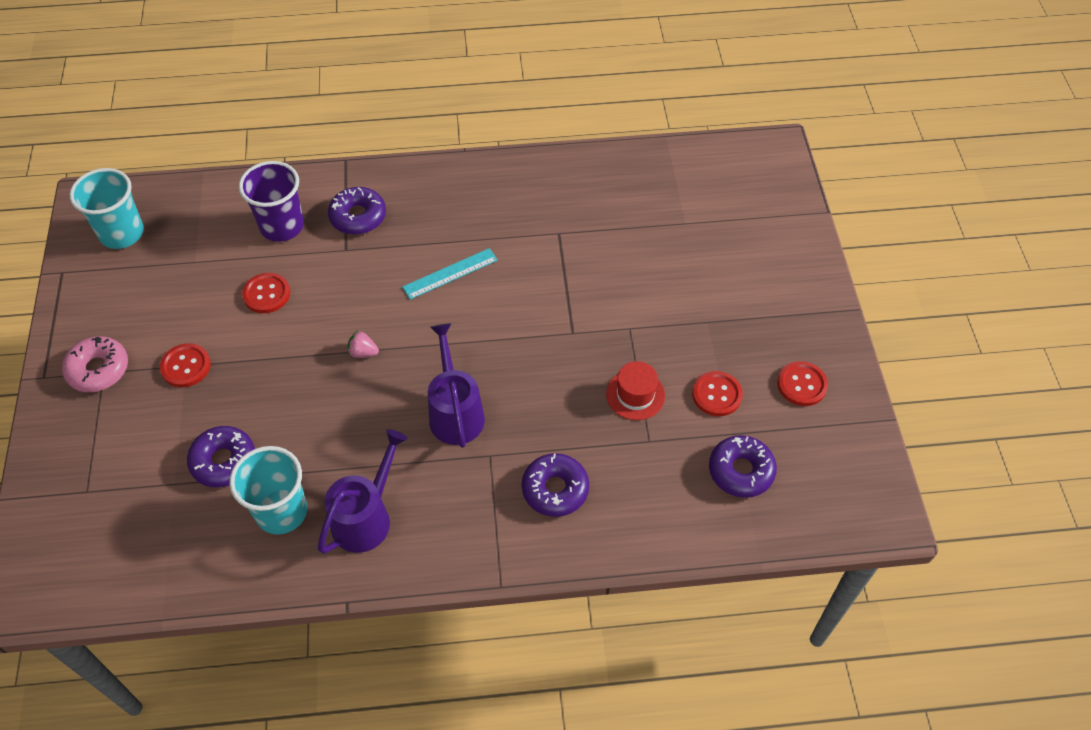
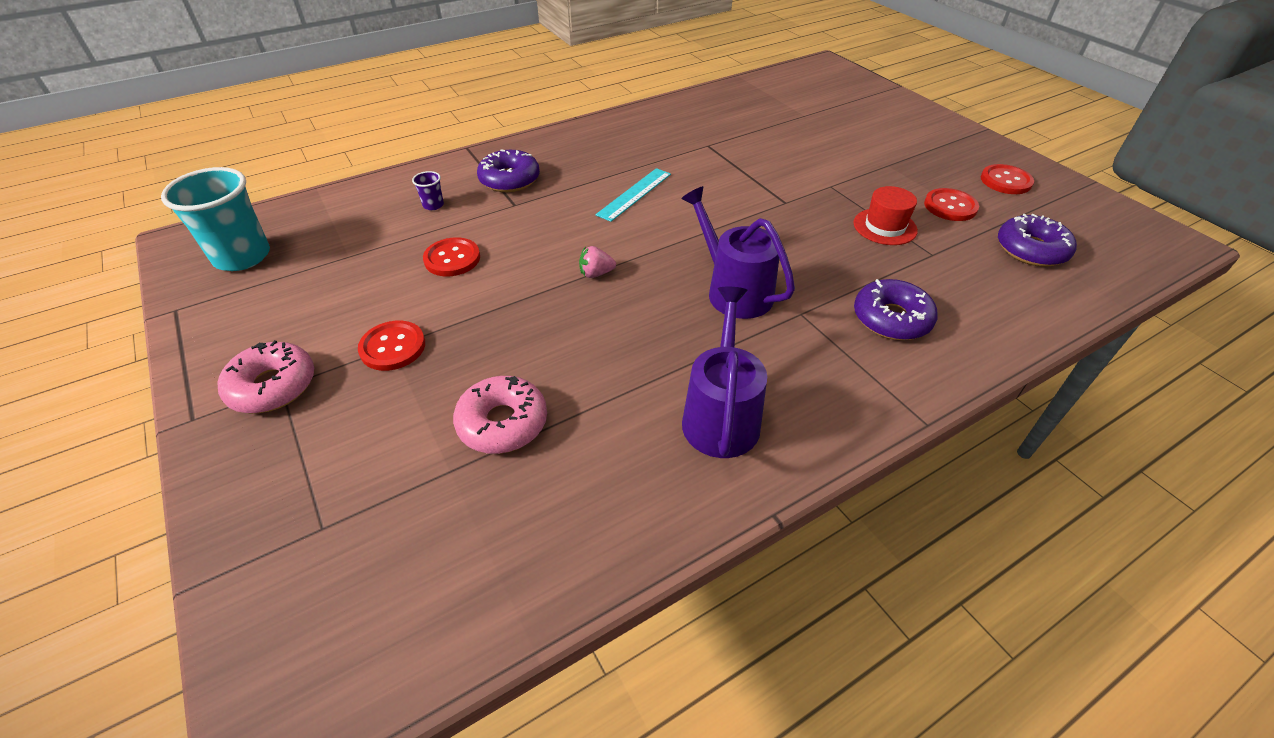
camera: 25 degrees left, 10 degrees down
purple donut [187,426,255,487] -> pink donut [453,376,547,454]
turquoise cup [230,446,307,535] -> none
purple cup [239,161,304,242] -> purple cup [412,171,444,210], size x0.42

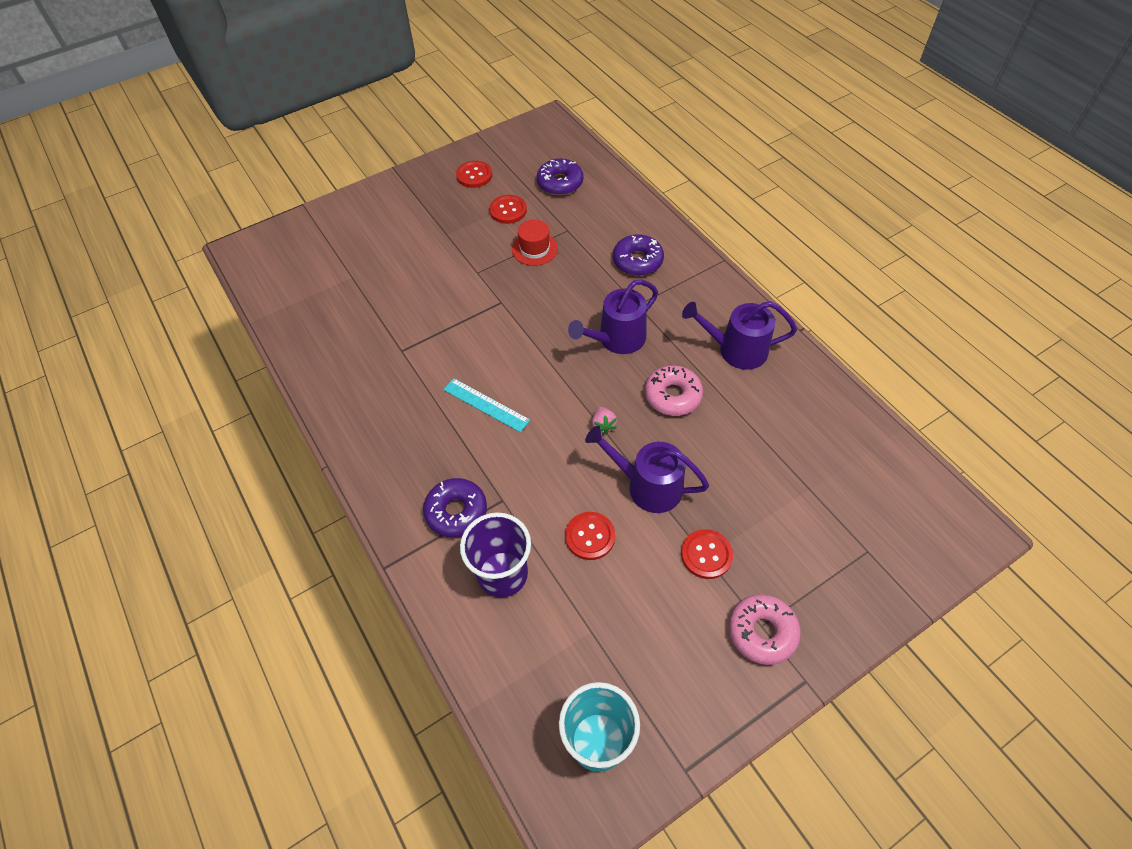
camera: 90 degrees left, 10 degrees up
purple cup [412,171,444,210] -> purple cup [460,512,531,598], size x2.38
pink donut [453,376,547,454] -> pink donut moved to [645,365,703,416]
none -> purple watering can [585,426,709,513]

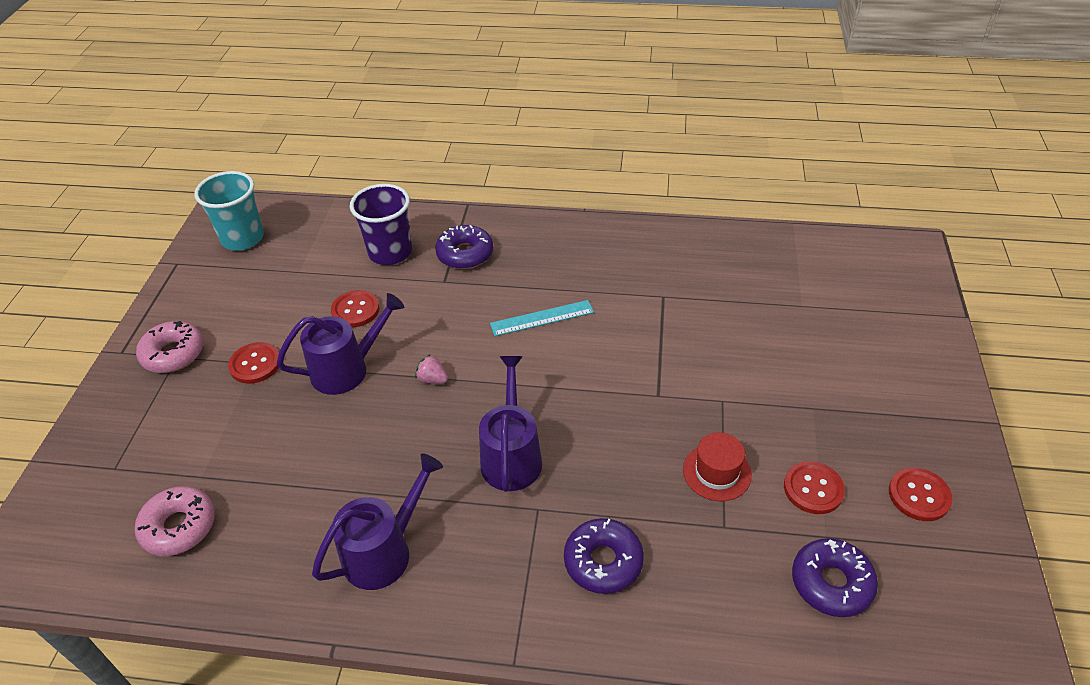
camera: 130 degrees right, 10 degrees down
pink donut [645,365,703,416] -> pink donut moved to [135,486,215,556]

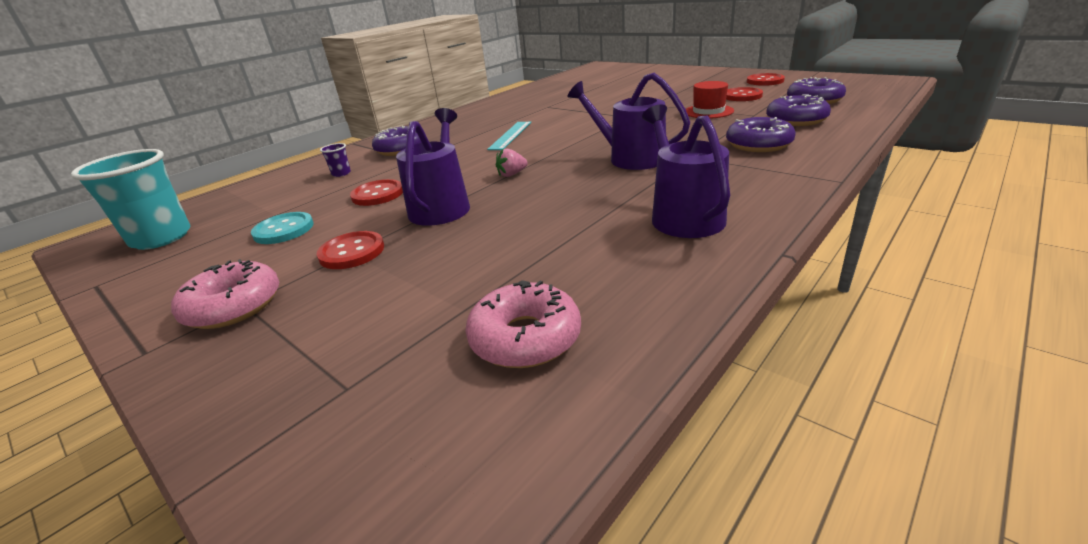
camera: 55 degrees left, 15 degrees down
purple cup [350,184,412,265] -> purple cup [320,143,351,177], size x0.42
none -> turquoise button [251,212,314,244]
none -> purple donut [766,94,831,126]

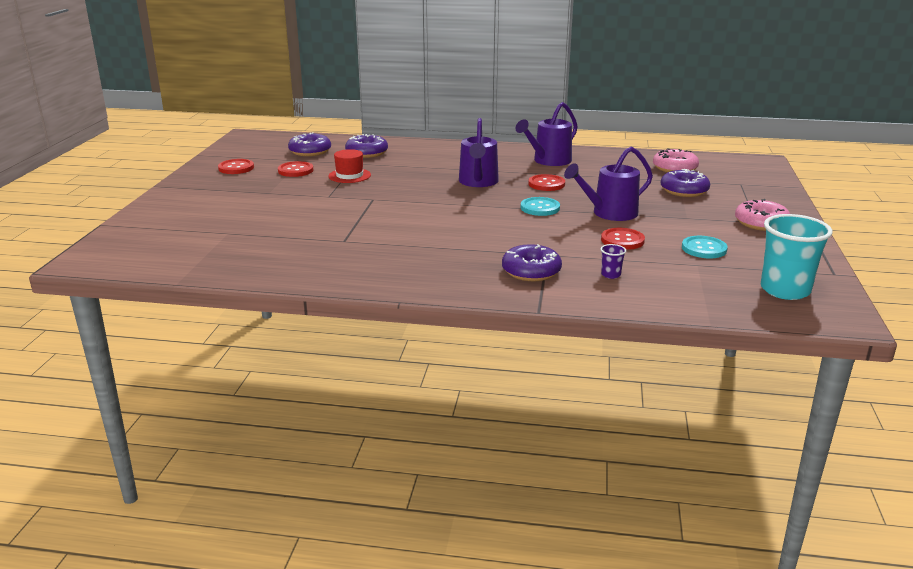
camera: 125 degrees left, 5 degrees down
red button [317,231,384,269] -> red button moved to [528,174,565,191]
turquoise ruler [487,122,531,150] -> none
pink strawberry [496,148,528,177] -> turquoise button [521,197,560,216]
purple donut [726,117,796,152] -> purple donut moved to [661,169,710,197]

